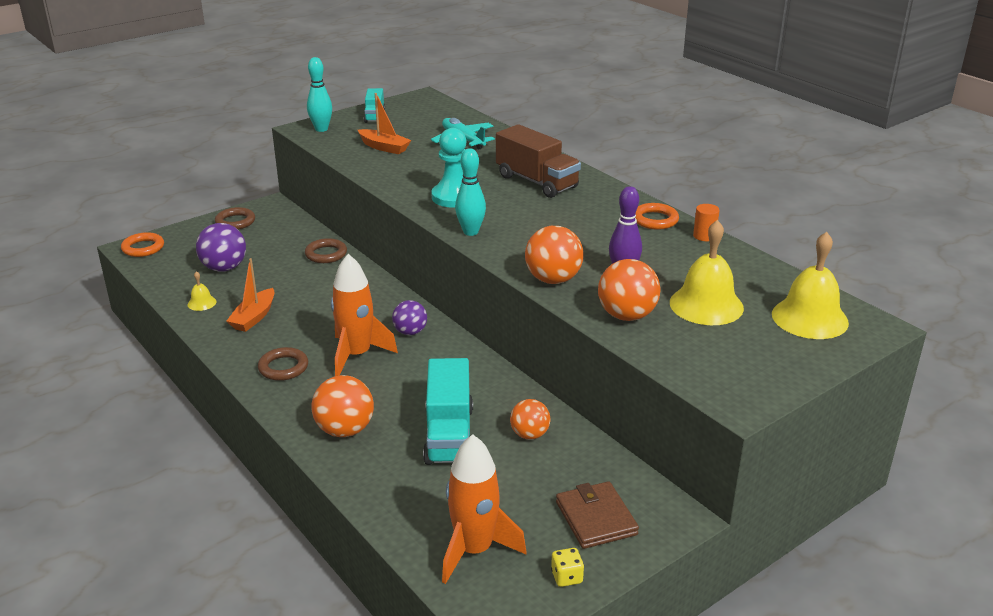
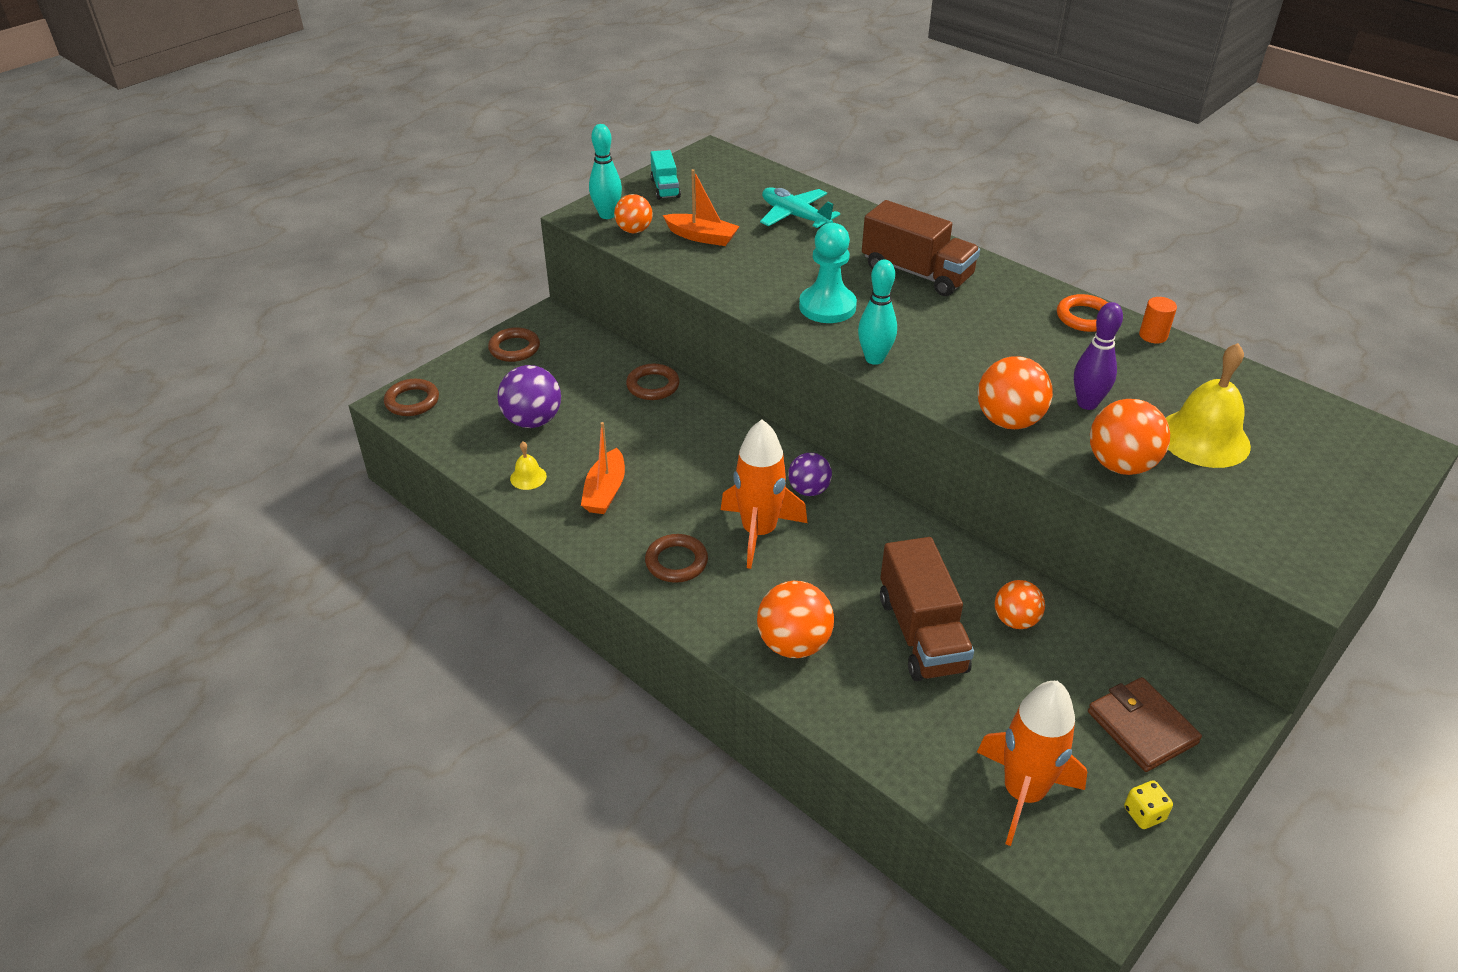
camera: 10 degrees left, 10 degrees up
orange ring [121,232,164,257] -> brown ring [384,379,439,416]
turquoise truck [423,358,473,465] -> brown truck [880,537,974,681]
yellow bell [772,232,849,339] -> none
none -> orange ball [614,194,653,233]

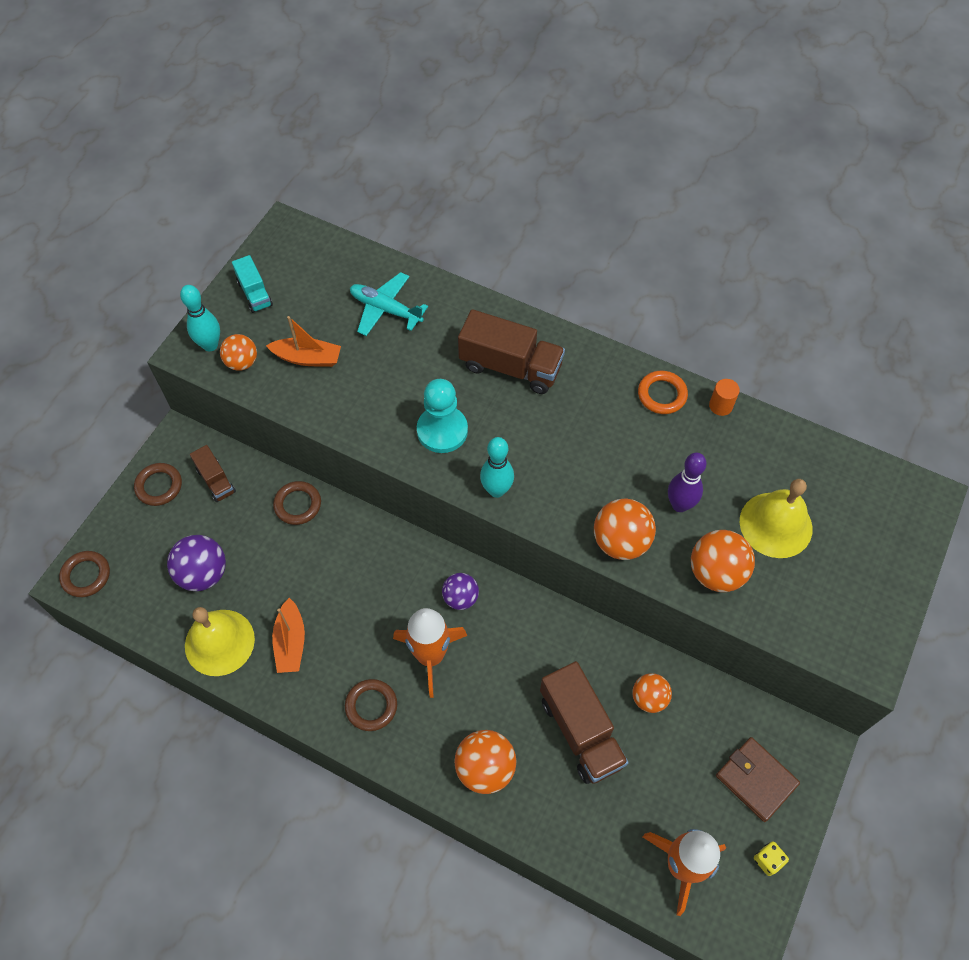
camera: 15 degrees left, 20 degrees up
yellow bell [510,441,547,490] -> yellow bell [185,607,255,676], size x2.20
none -> brown truck [190,445,236,502]

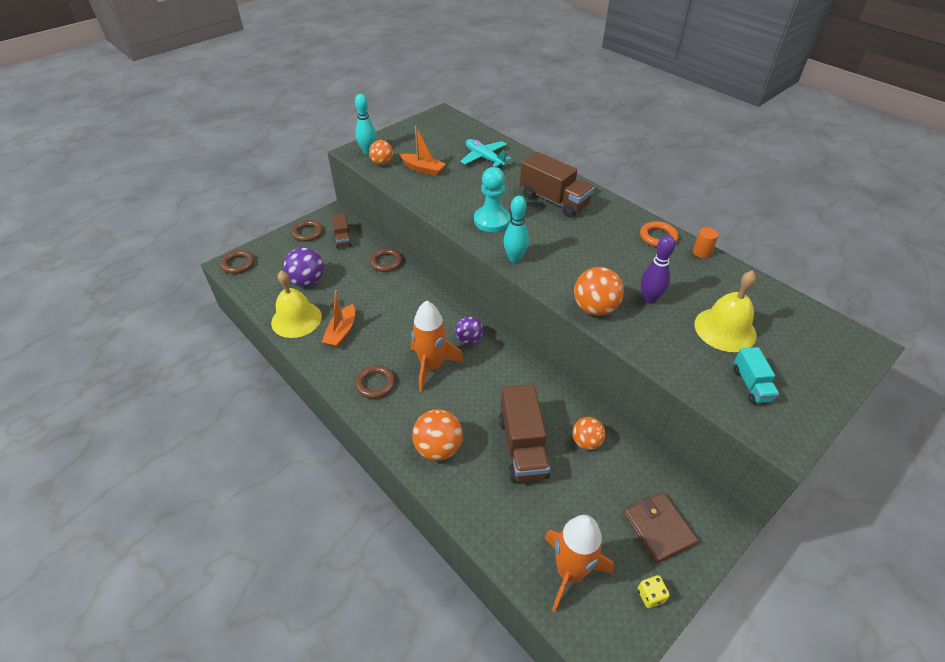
camera: 20 degrees right, 15 degrees down
turquoise truck [232,255,273,313] -> turquoise truck moved to [733,347,779,404]
orange ball [691,530,755,592] -> none

